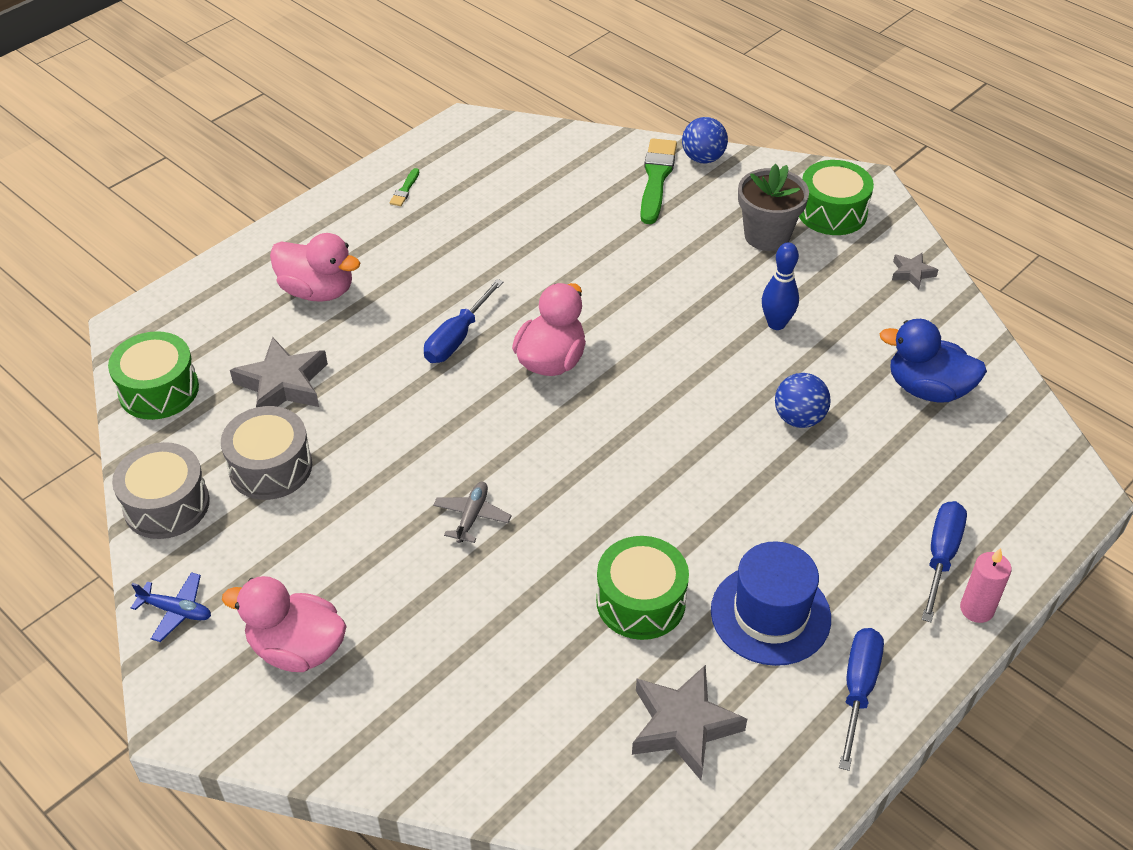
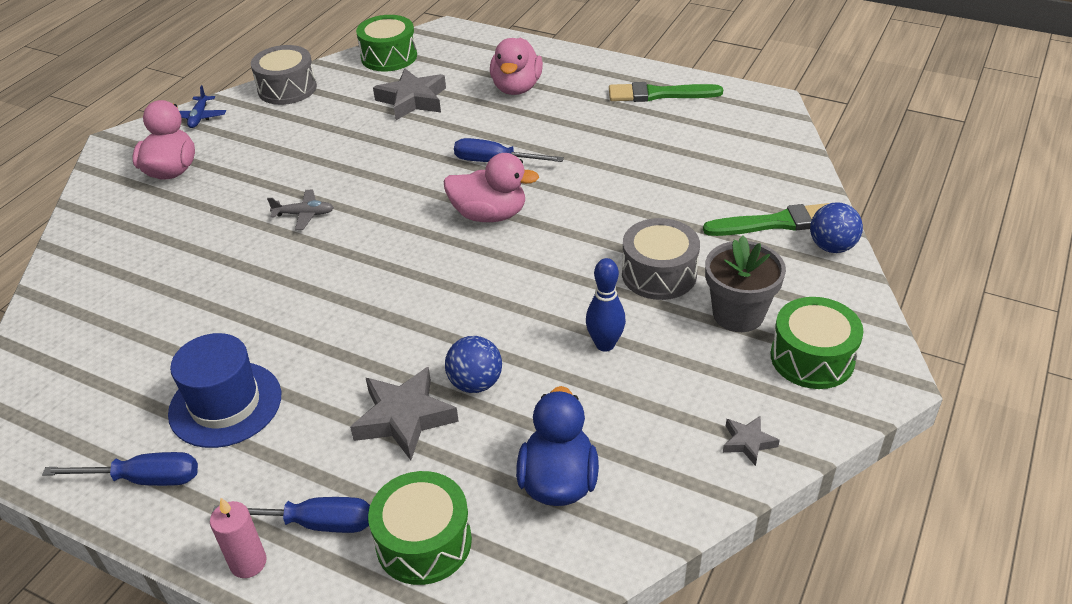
camera: 75 degrees right, 5 degrees down
grey drum [221,406,312,500] -> grey drum moved to [622,218,700,300]
green brush [390,168,419,206] -> green brush [609,82,723,102], size x2.17
green drum [596,536,689,640] -> green drum moved to [368,471,472,585]
grey star [632,665,747,780] -> grey star moved to [350,367,459,460]

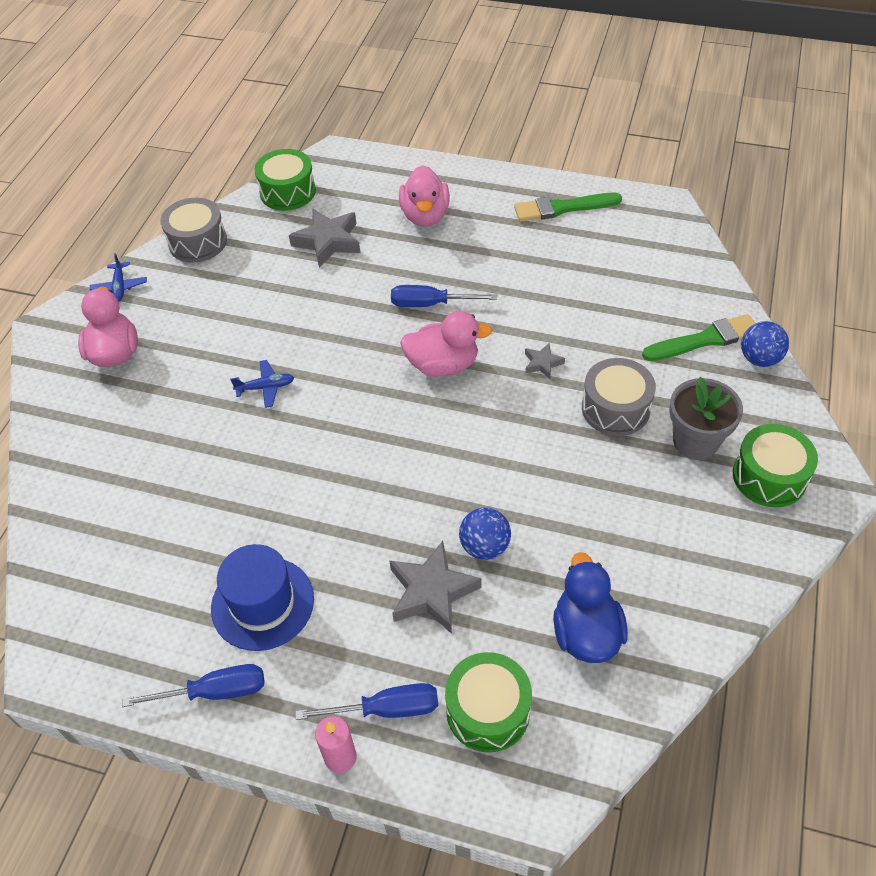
camera: 10 degrees left, 10 degrees up
grey plane [267,190,334,230] -> blue plane [230,360,294,408]
blue bowling pin [586,258,626,351] -> none
grey star [723,415,780,466] -> grey star moved to [525,343,565,379]

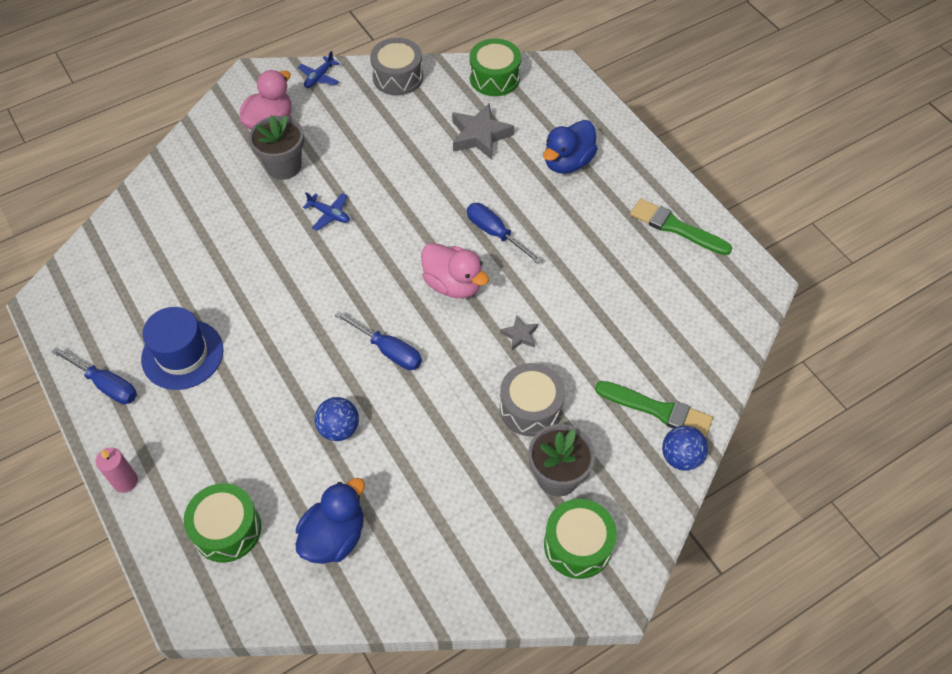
camera: 40 degrees right, 5 degrees up
blue screwdriver [295,683,438,720] -> blue screwdriver moved to [335,311,422,370]
grey star [389,541,482,634] -> none
pink duck [399,165,450,227] -> blue duck [543,120,598,174]
none -> grey flower pot [249,115,304,180]

